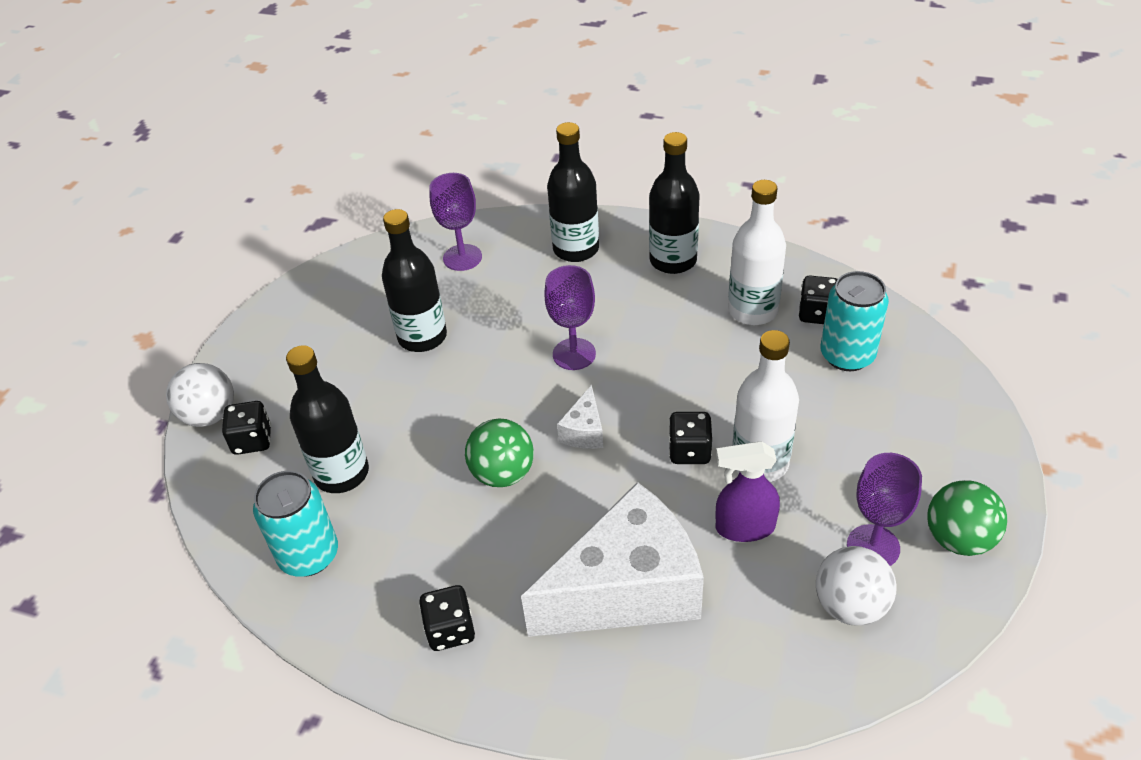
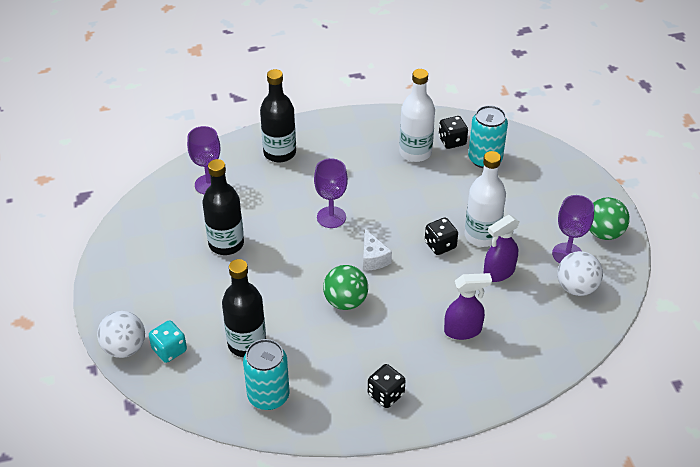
camera: 35 degrees left, 0 degrees up
black dice [222,401,271,455] -> turquoise dice [149,320,187,363]
white cheese [521,482,704,637] -> purple spray bottle [444,273,492,340]
black bottle [649,132,700,274] -> none

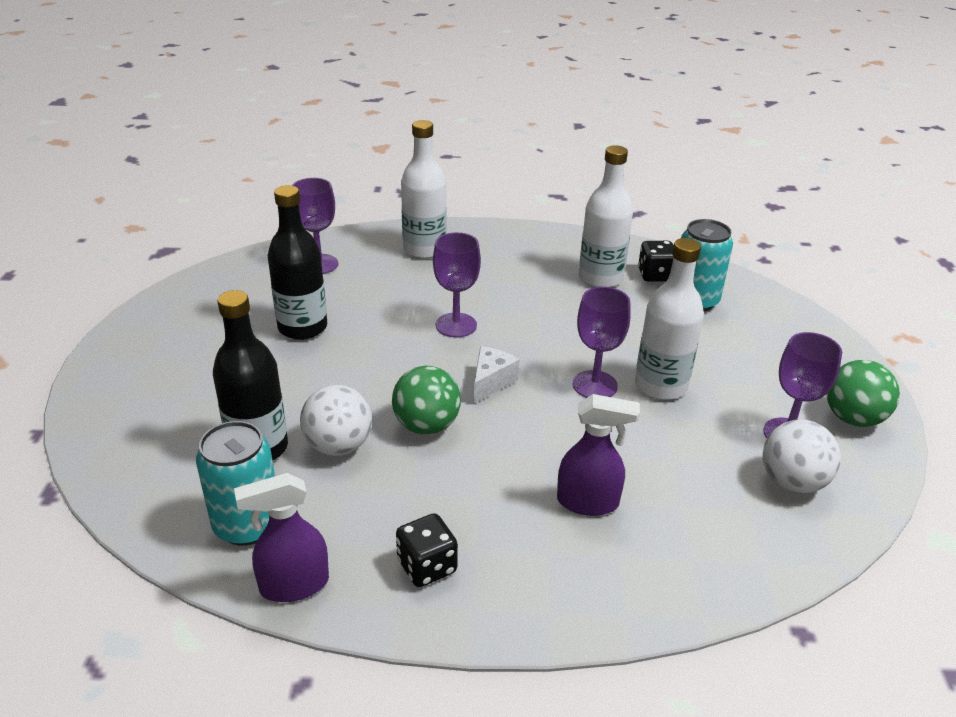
camera: 15 degrees right, 10 degrees down
white ball [97,311,145,358] -> white ball moved to [300,385,372,456]
turquoise dice [149,320,187,363] -> none
black bottle [260,69,296,162] -> white bottle [401,120,447,259]
white cheese [363,229,392,271] -> white cheese turned 150 degrees counterclockwise [474,347,520,404]
black dice [425,218,458,255] -> purple goblet [573,287,631,398]
purple spray bottle [484,215,520,282] -> purple spray bottle moved to [234,473,329,602]

